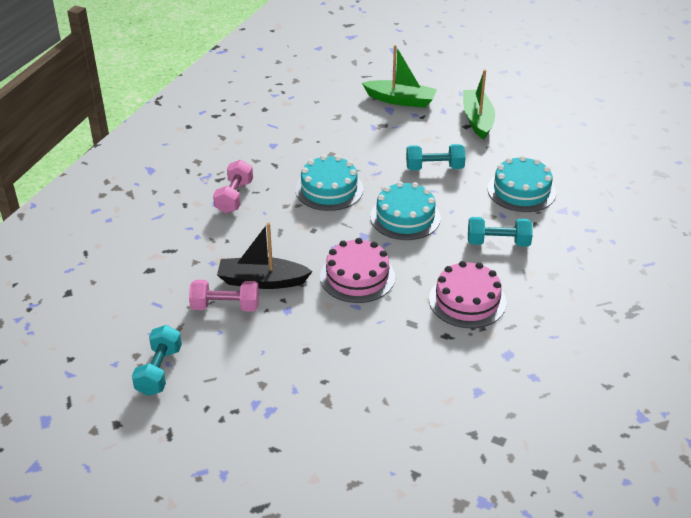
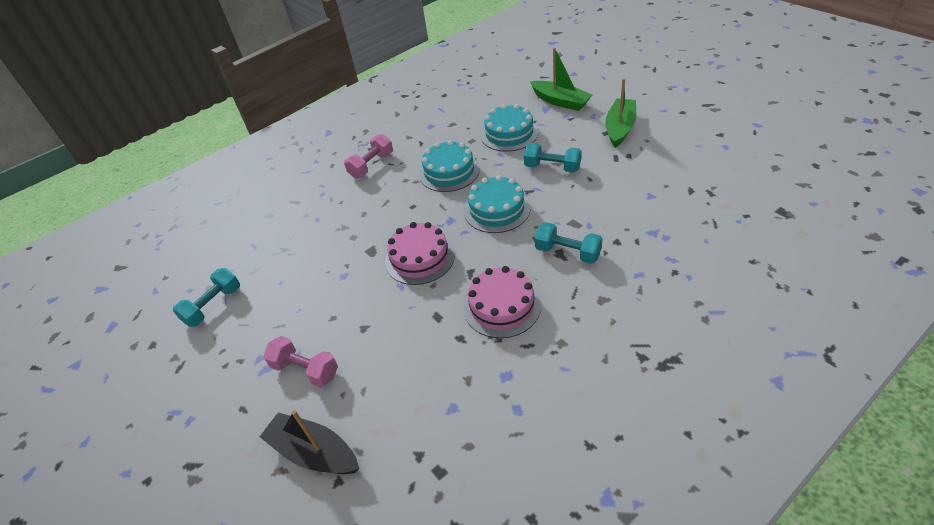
camera: 30 degrees right, 5 degrees up
pink dumbbell [189,280,259,312] -> pink dumbbell moved to [263,336,338,387]
black boat [217,222,313,289] -> black boat moved to [260,410,359,474]
turquoise cake [487,156,556,212] -> turquoise cake moved to [481,104,539,152]

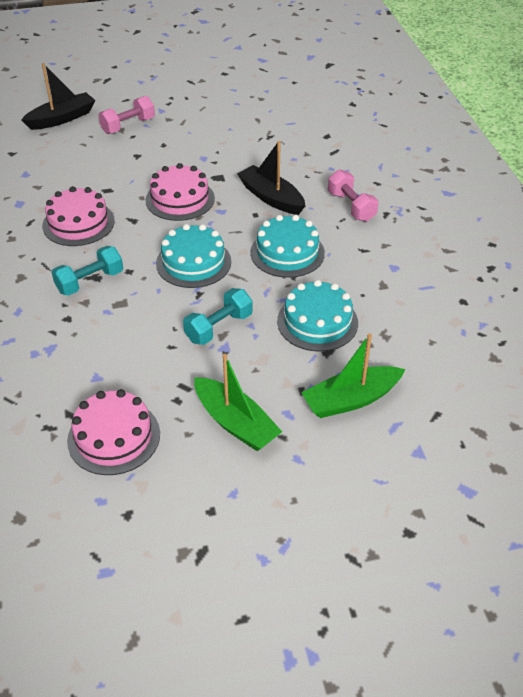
camera: 110 degrees right, 0 degrees up
turquoise dumbbell [173,268,240,327] -> none
none -> pink cake [67,389,160,475]
none -> black boat [237,141,305,215]

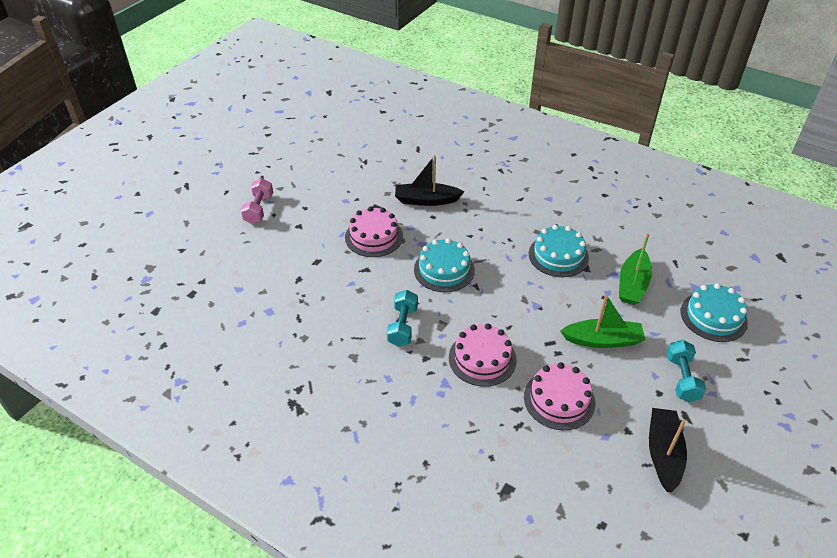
camera: 45 degrees left, 0 degrees up
black boat [21,63,95,130] -> black boat moved to [649,408,687,492]
pink cake [42,186,115,246] -> pink cake moved to [449,324,517,387]
turquoise dumbbell [183,288,253,345] -> turquoise dumbbell moved to [666,340,706,402]
turquoise cake [250,215,325,278] -> turquoise cake moved to [681,283,748,342]
pink dumbbell [328,169,379,222] -> none

